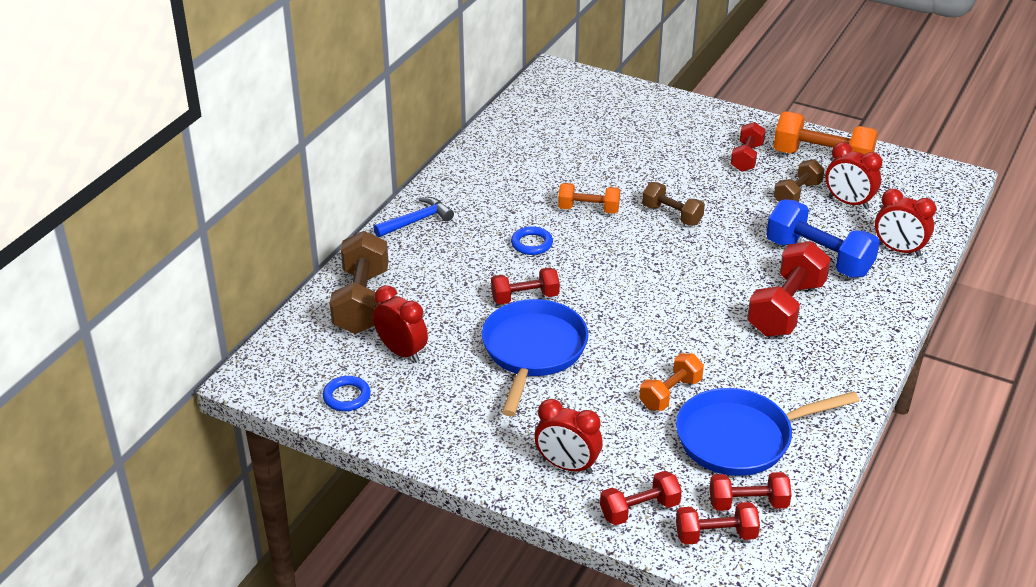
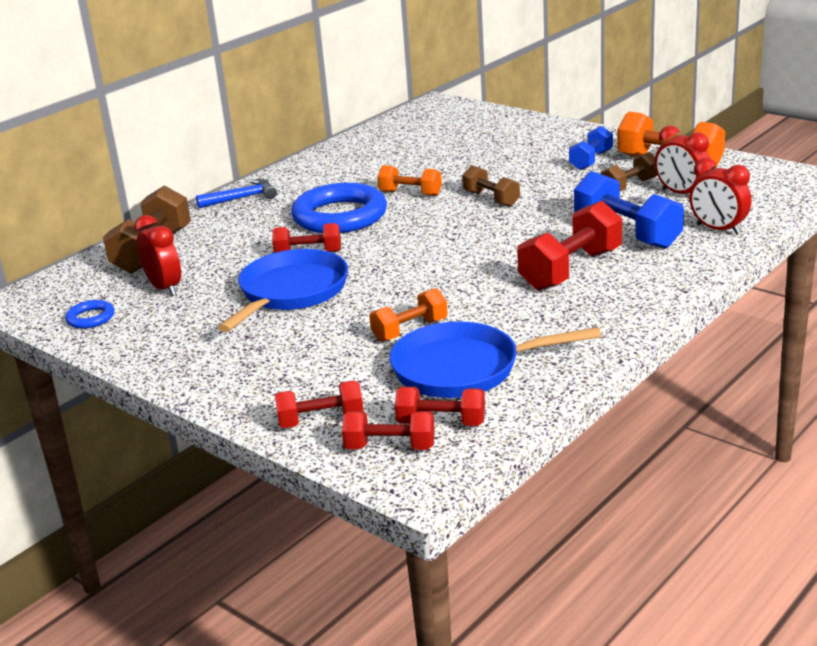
camera: 15 degrees right, 10 degrees down
blue ring [511,226,553,255] -> blue ring [291,183,387,233], size x2.27
red clock [534,399,603,474] -> none
red dumbbell [731,122,766,172] -> blue dumbbell [569,126,613,170]

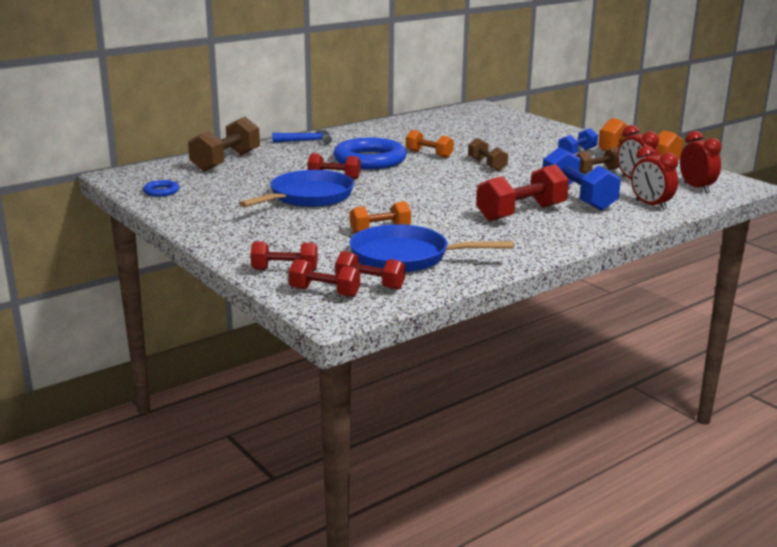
camera: 10 degrees right, 5 degrees down
red clock [134,215,181,296] -> red clock moved to [680,131,722,193]

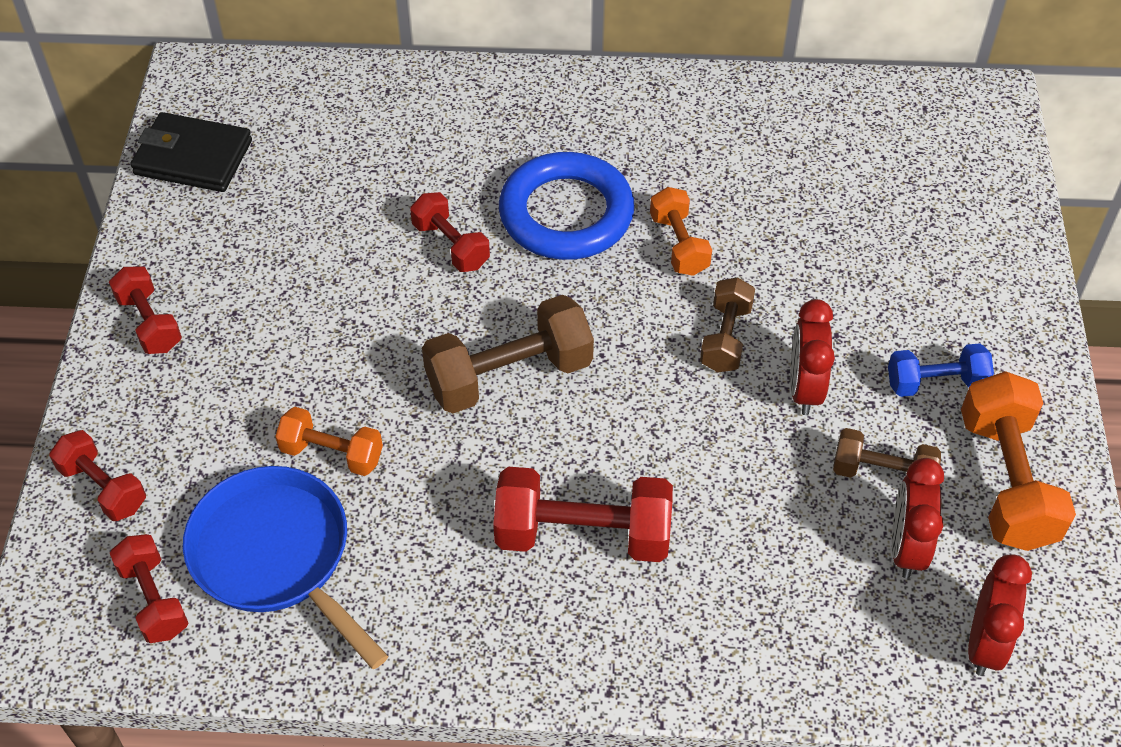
camera: 40 degrees right, 30 degrees up
blue ring [143,180,179,197] -> black wallet [130,112,252,192]
brown dumbbell [188,117,260,172] -> brown dumbbell moved to [422,295,594,413]
blue pan [239,170,354,207] -> none
blue hammer [272,130,332,144] -> none
red dumbbell [289,259,360,297] -> red dumbbell moved to [109,266,182,354]
blue dumbbell [542,147,621,211] -> none
red clock [631,146,678,210] -> red clock moved to [790,299,835,415]

